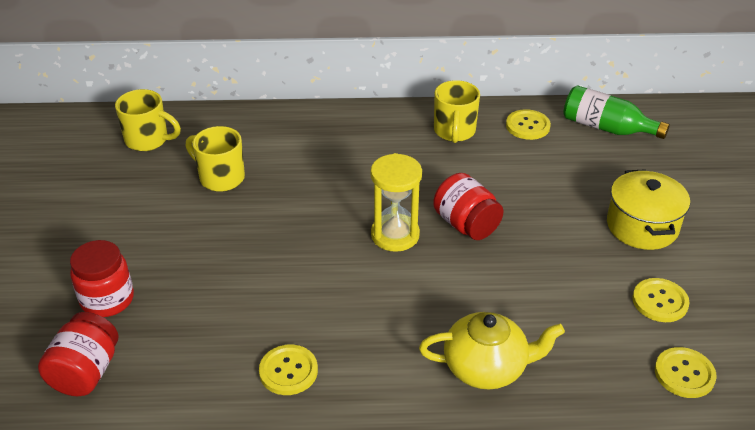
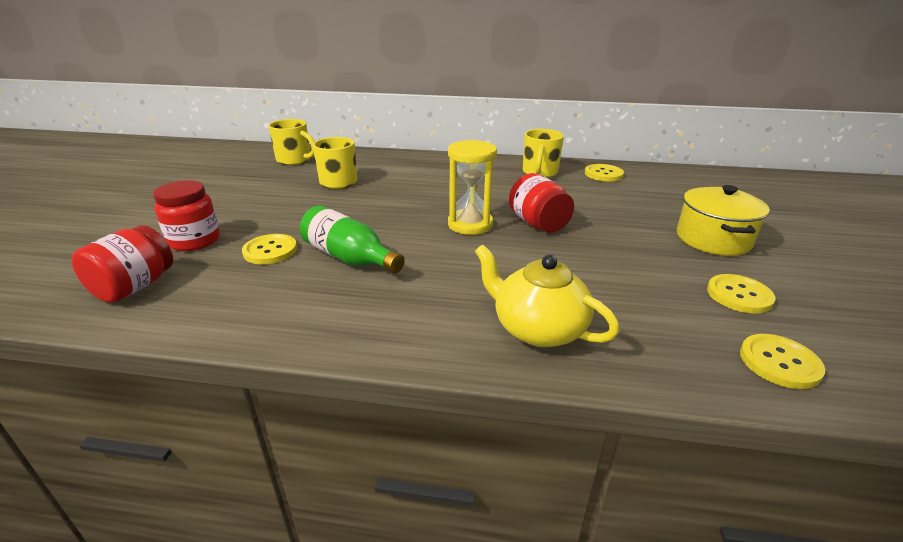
camera: 10 degrees right, 10 degrees down
yellow button [259,345,318,395] -> yellow button moved to [242,234,297,264]
yellow teapot [419,312,565,389] -> yellow teapot turned 150 degrees counterclockwise [475,244,619,347]
green bottle [564,85,670,139] -> green bottle moved to [300,205,405,273]

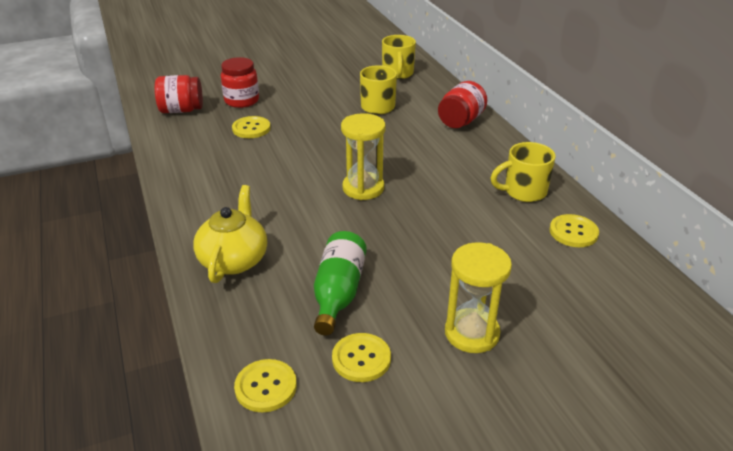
camera: 60 degrees right, 5 degrees up
green bottle [300,205,405,273] -> green bottle moved to [314,231,367,336]
red jar [509,173,574,233] -> red jar moved to [438,81,487,128]
yellow pot [677,185,770,256] -> yellow hourglass [445,242,512,353]

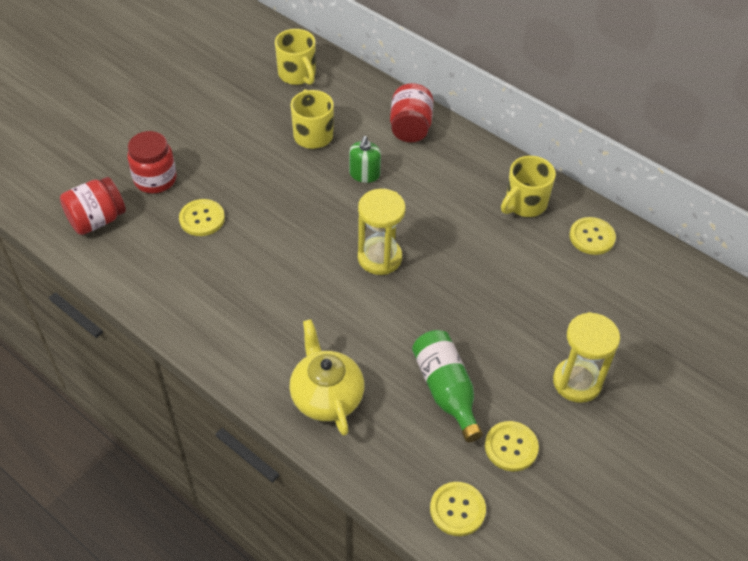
camera: 30 degrees left, 15 degrees up
none -> green soap dispenser [349,136,381,183]

